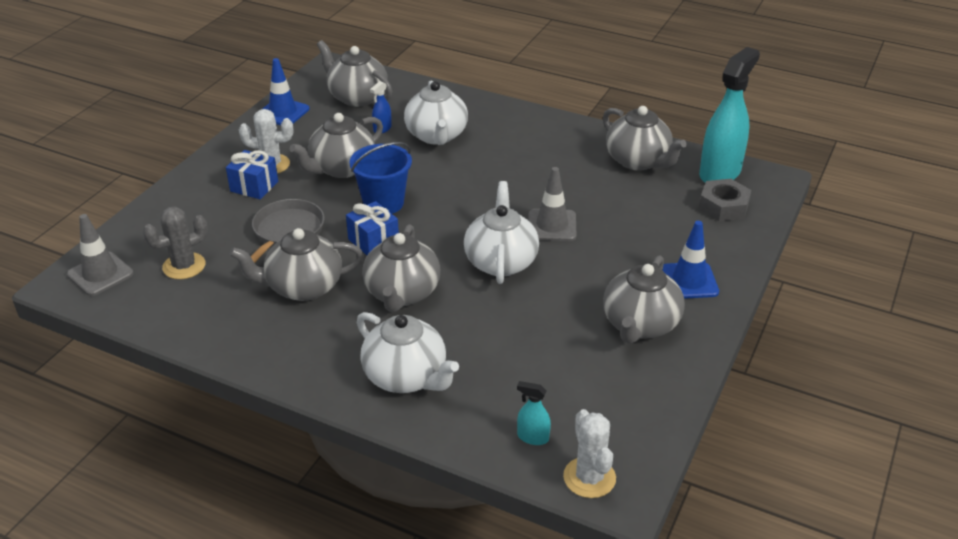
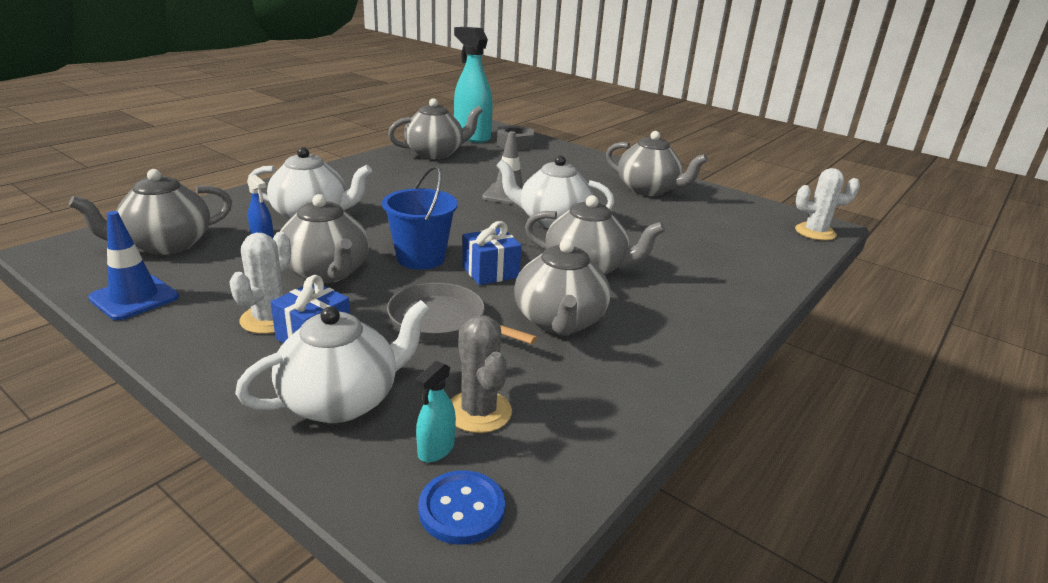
camera: 80 degrees left, 10 degrees down
grey traffic cone [67,214,134,296] -> blue button [418,470,505,545]
white teapot [356,312,459,393] -> white teapot moved to [235,300,430,423]
turquoise spray bottle [517,381,551,445] -> turquoise spray bottle moved to [415,361,456,463]
blue traffic cone [663,221,719,299] -> none

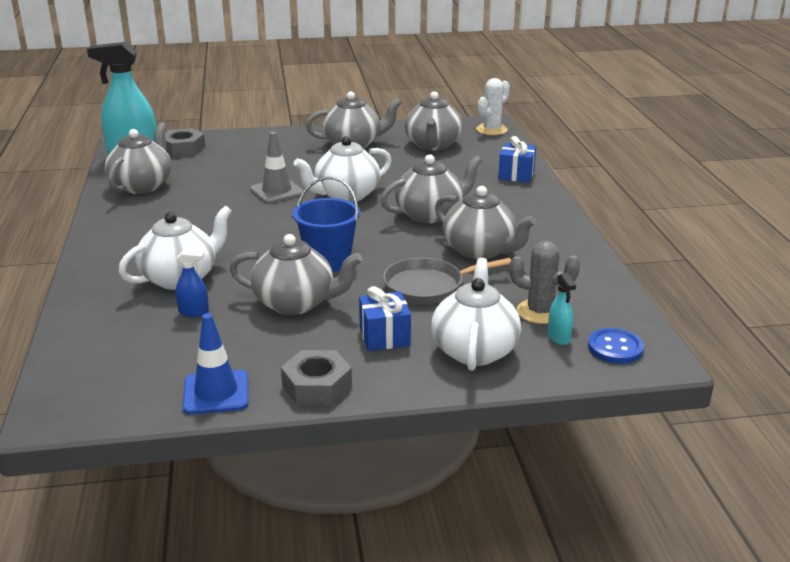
camera: 45 degrees left, 0 degrees up
grey teapot [69,169,232,255] -> grey teapot moved to [405,91,463,151]
white cactus [229,232,291,334] -> none
blue gift [462,221,522,285] -> blue gift moved to [498,136,536,183]
none -> grey nut [281,350,352,405]

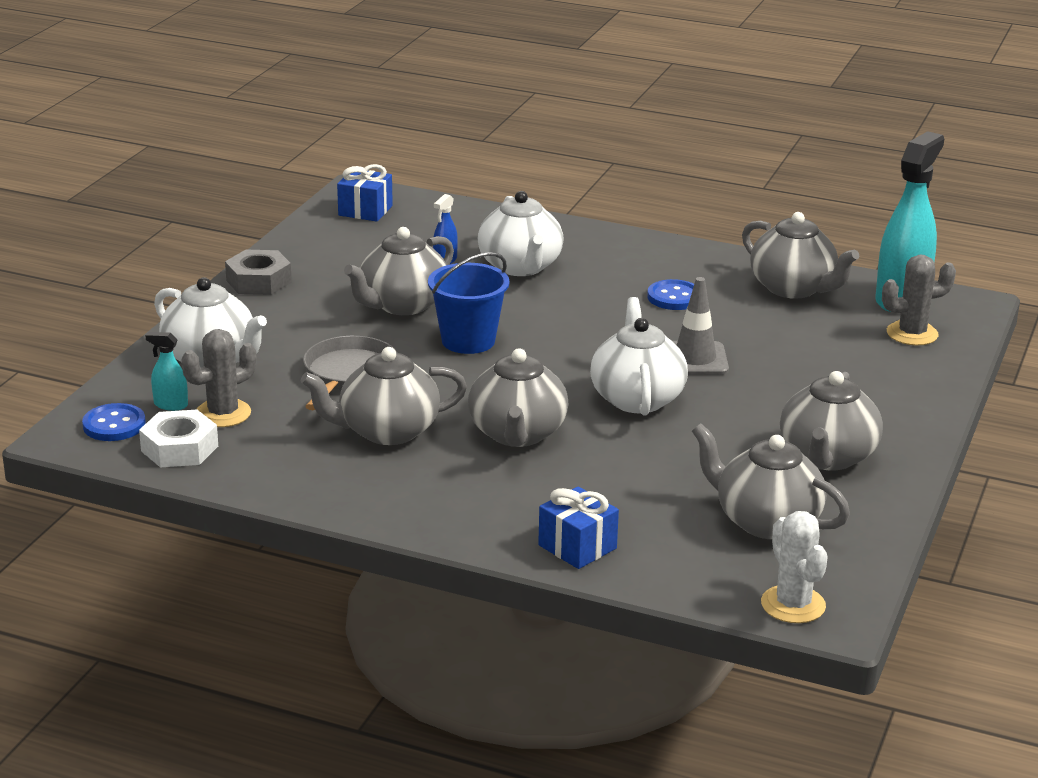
camera: 120 degrees right, 0 degrees up
grey nut [165,128,206,157] -> grey cactus [882,255,956,346]
blue traffic cone [183,313,248,414] -> none
blue gift [359,286,411,351] -> blue gift moved to [337,164,393,222]
none -> white nut [139,410,218,467]
none -> blue button [647,279,694,310]

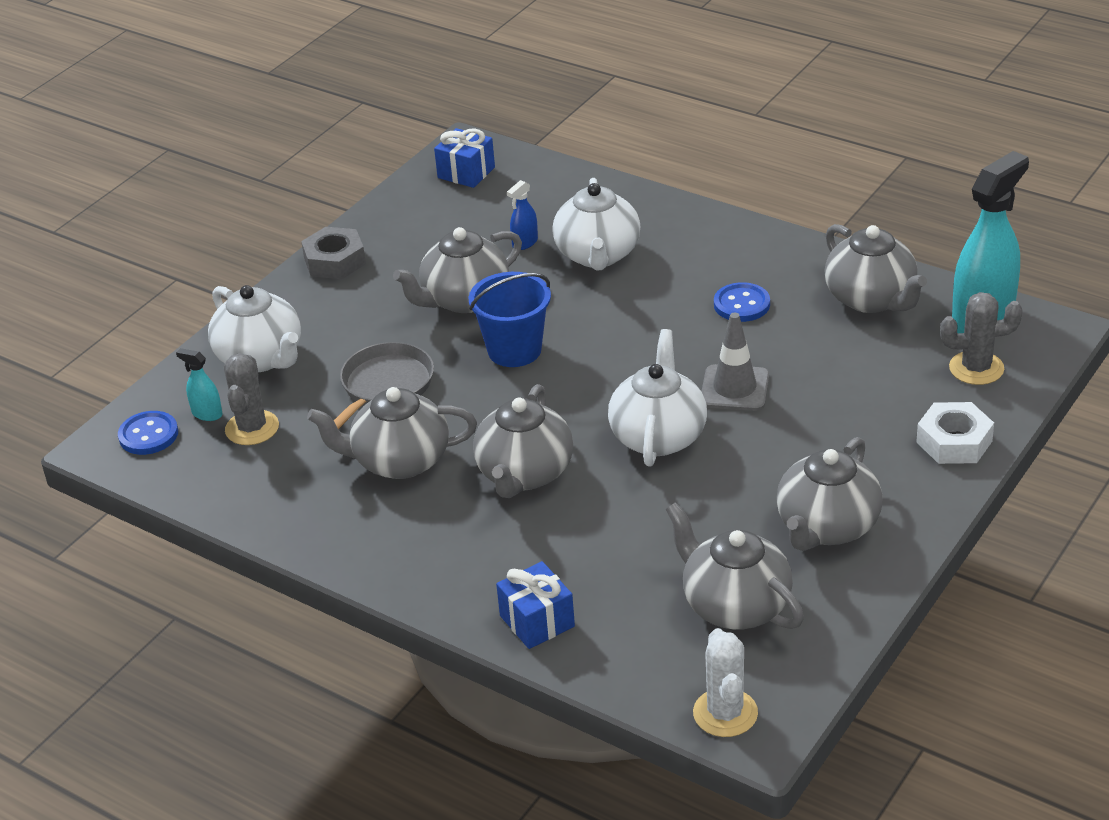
camera: 15 degrees right, 10 degrees up
white nut [139,410,218,467] -> white nut moved to [916,402,994,464]
grey cactus [181,329,256,427] -> grey cactus turned 60 degrees counterclockwise [224,353,279,445]

